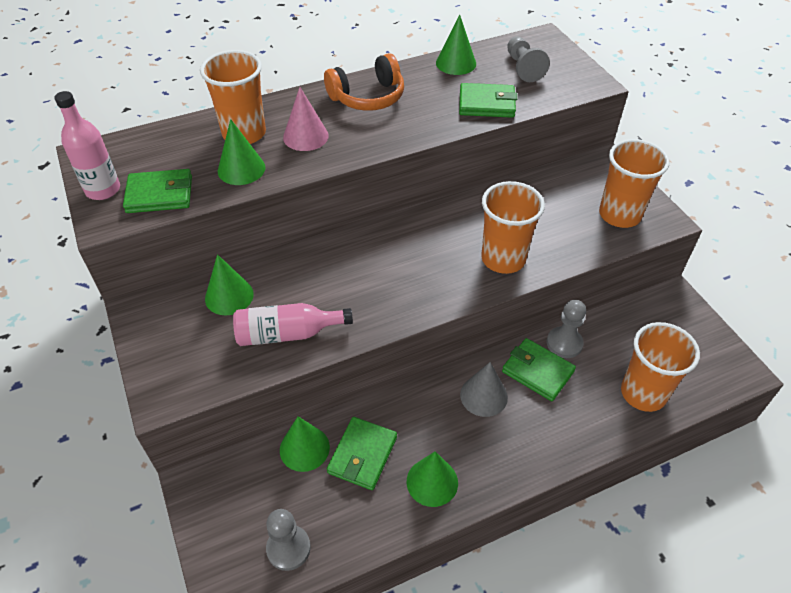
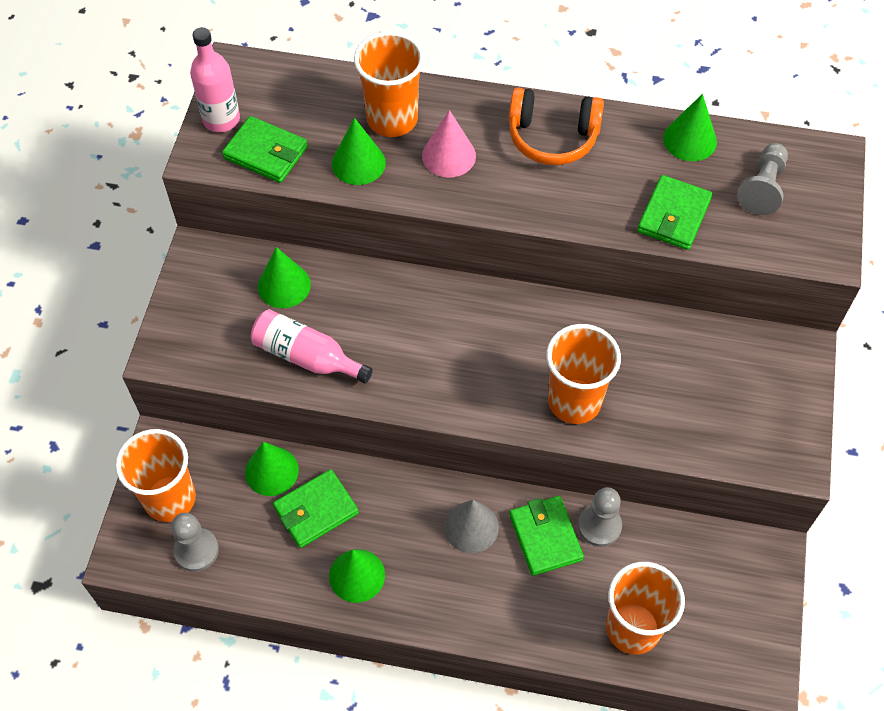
camera: 35 degrees right, 10 degrees up
green wallet [459,83,517,118] -> green wallet turned 75 degrees clockwise [637,175,713,250]
orange cup [599,139,669,228] -> orange cup moved to [116,429,196,522]

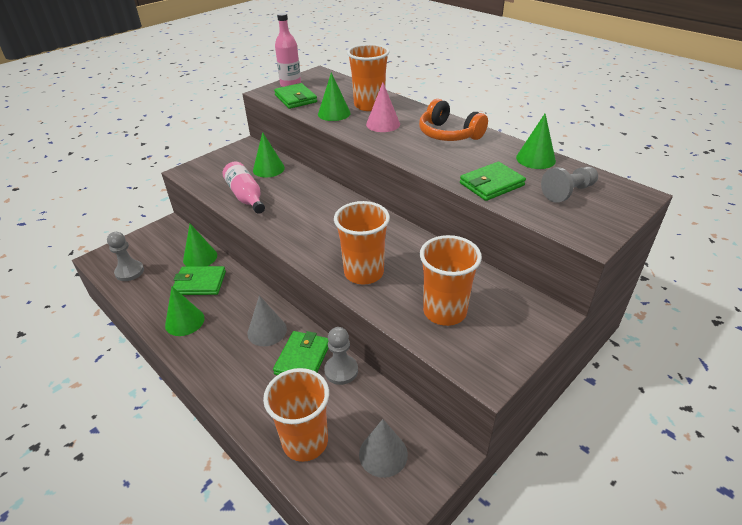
camera: 35 degrees right, 20 degrees down
orange cup [116,429,196,522] -> orange cup moved to [420,235,482,326]
none -> grey cone [359,419,408,478]

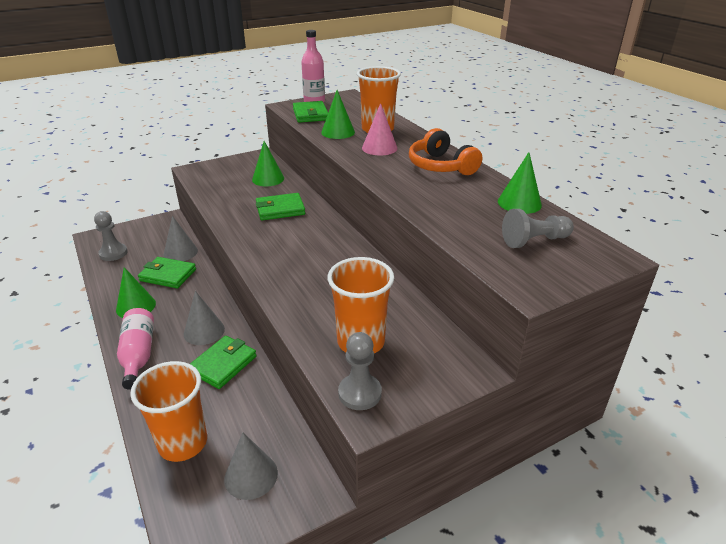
camera: 15 degrees right, 5 degrees down
green cone [183,224,217,267] -> grey cone [163,216,198,261]
pink bottle [223,161,265,214] -> pink bottle moved to [117,308,154,390]
grey pawn [324,327,358,385] -> grey pawn moved to [338,332,382,410]
orange cup [334,201,390,284] -> none
green wallet [460,162,526,201] -> green wallet moved to [256,193,305,220]

